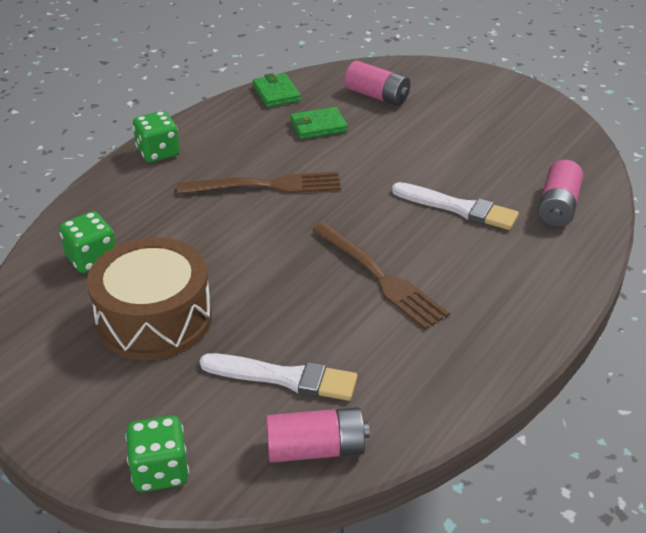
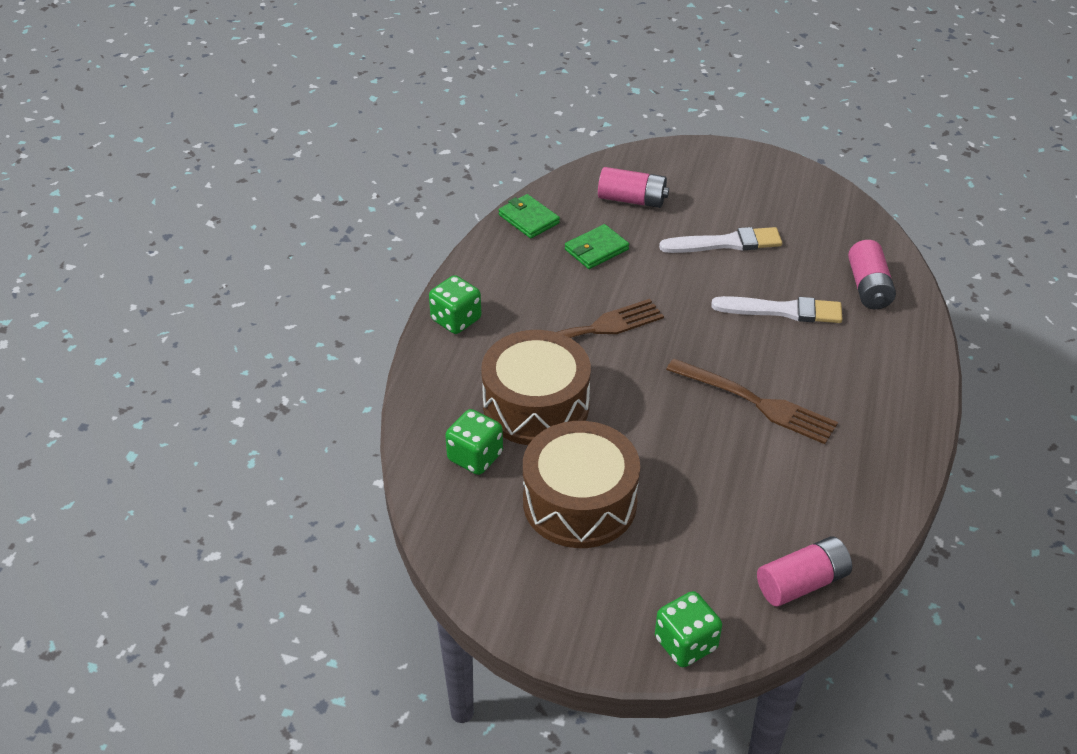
camera: 20 degrees left, 5 degrees up
white brush [200,353,358,401] -> white brush moved to [659,227,782,253]
none -> brown drum [481,330,591,445]

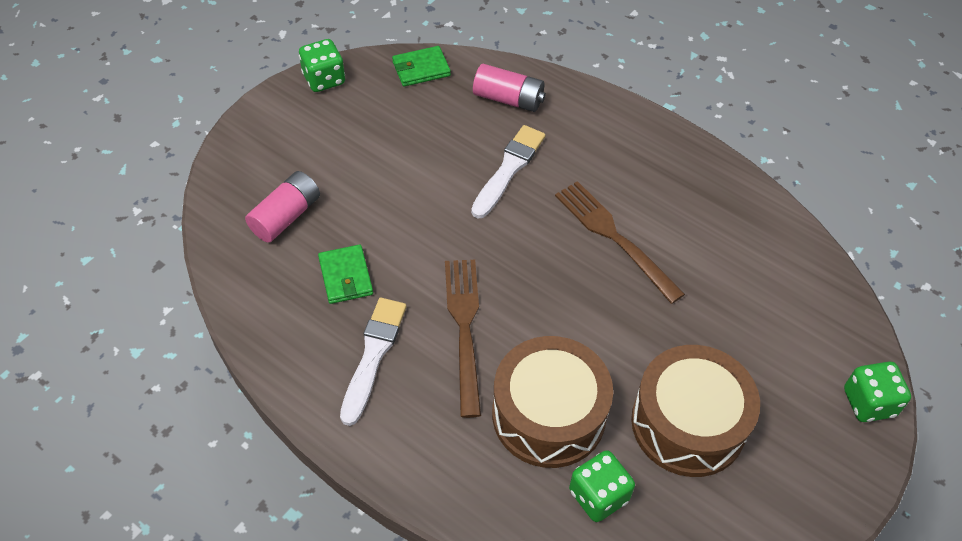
camera: 70 degrees left, 10 degrees up
green dice [429,275,481,334] -> green dice moved to [299,39,345,92]
green wallet [498,194,560,238] -> green wallet moved to [392,46,451,87]
white brush [659,227,782,253] -> white brush moved to [340,298,406,426]
brown fork [666,358,838,444] -> brown fork turned 90 degrees counterclockwise [555,181,685,304]
pink battery [757,536,852,607] -> none

